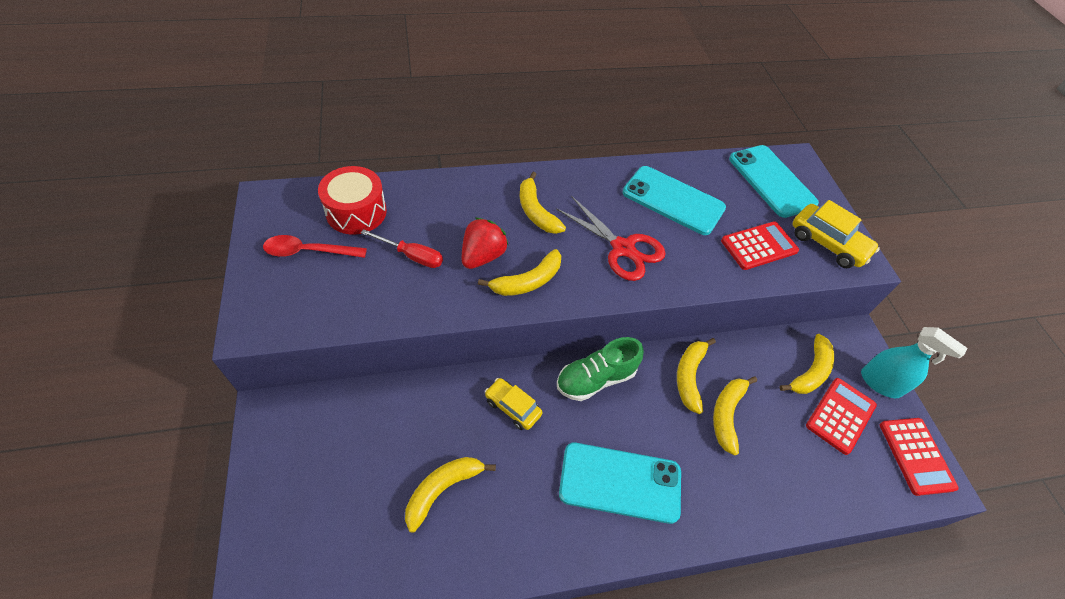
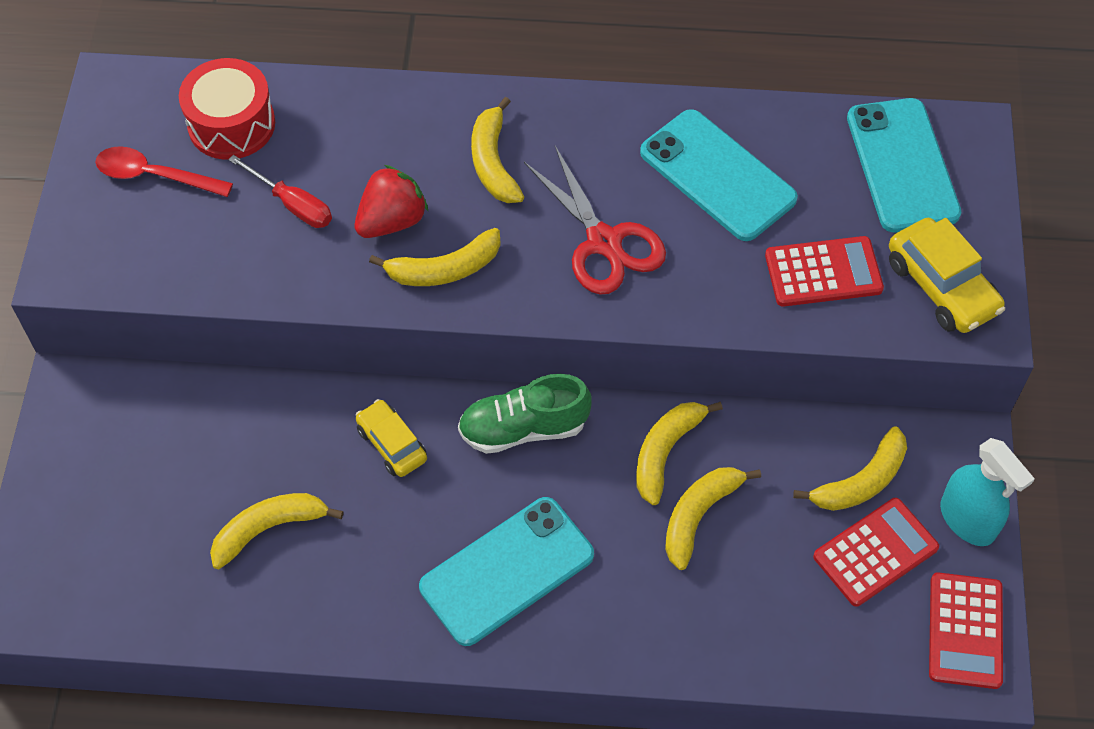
camera: 20 degrees right, 5 degrees up
turquoise phone [559,443,681,524] -> turquoise phone turned 60 degrees counterclockwise [419,497,594,646]

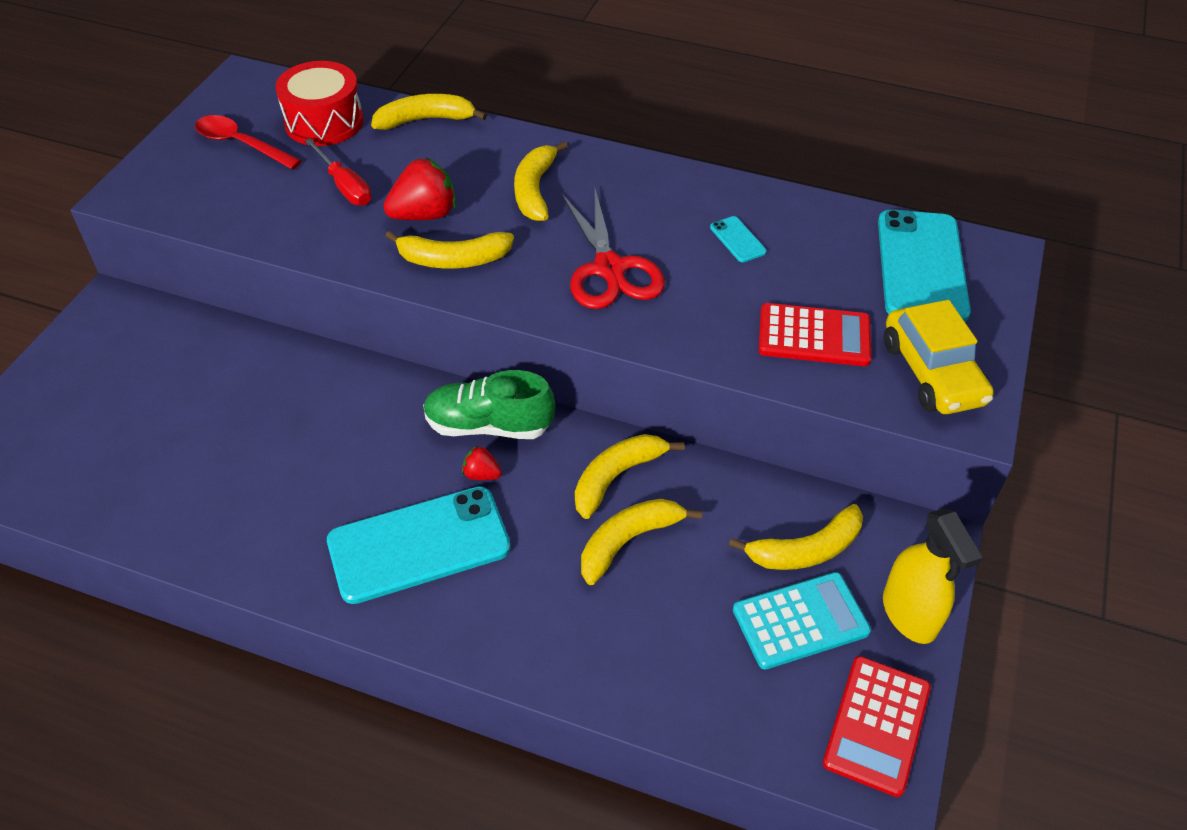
camera: 15 degrees right, 10 degrees down
yellow banana [210,493,344,569] -> yellow banana moved to [371,94,487,130]
yellow car [356,399,427,477] -> none
turquoise phone [640,109,798,241] -> turquoise phone [710,216,767,262], size x0.41
red calculator [813,498,939,607] -> turquoise calculator [733,572,871,669]
turquoise spray bottle [940,438,1035,546] -> yellow spray bottle [883,508,983,644]
none -> red strawberry [462,445,502,480]

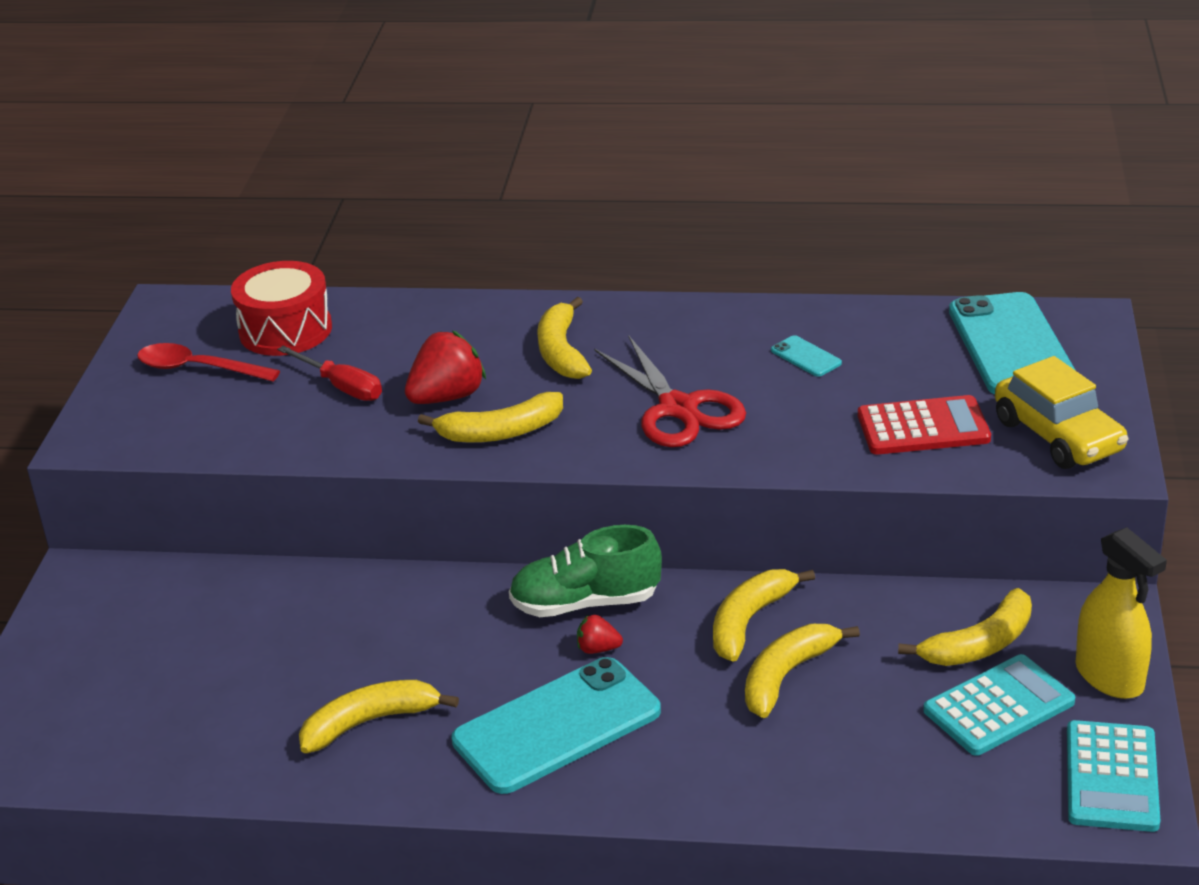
camera: 10 degrees left, 15 degrees down
yellow banana [371,94,487,130] -> yellow banana moved to [299,680,459,753]
red calculator [823,656,931,797] -> turquoise calculator [1067,720,1161,832]

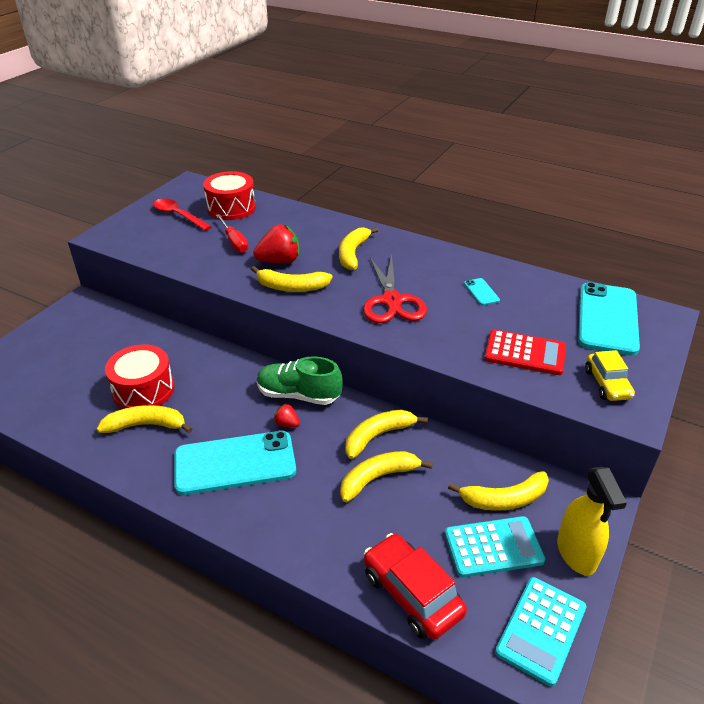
camera: 20 degrees right, 5 degrees up
yellow car [995,356,1129,469] -> yellow car [585,350,635,401], size x0.66
none -> red drum [105,344,174,409]
none -> red car [364,533,467,640]

